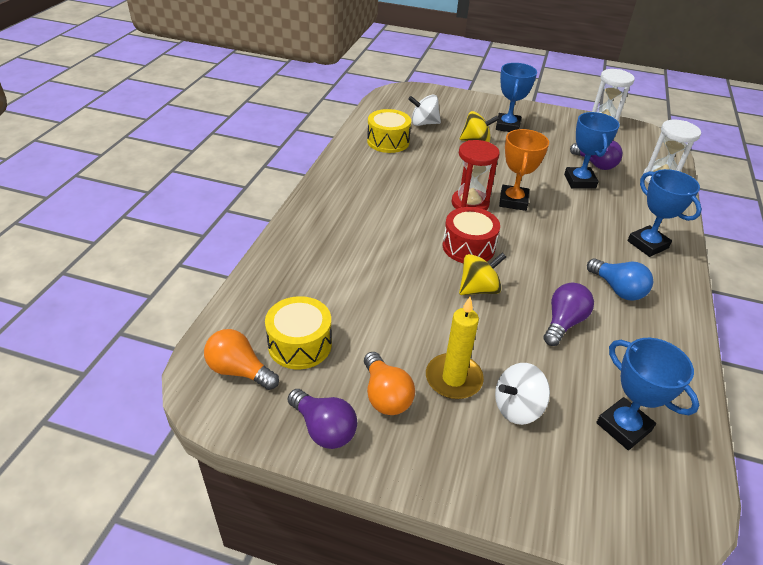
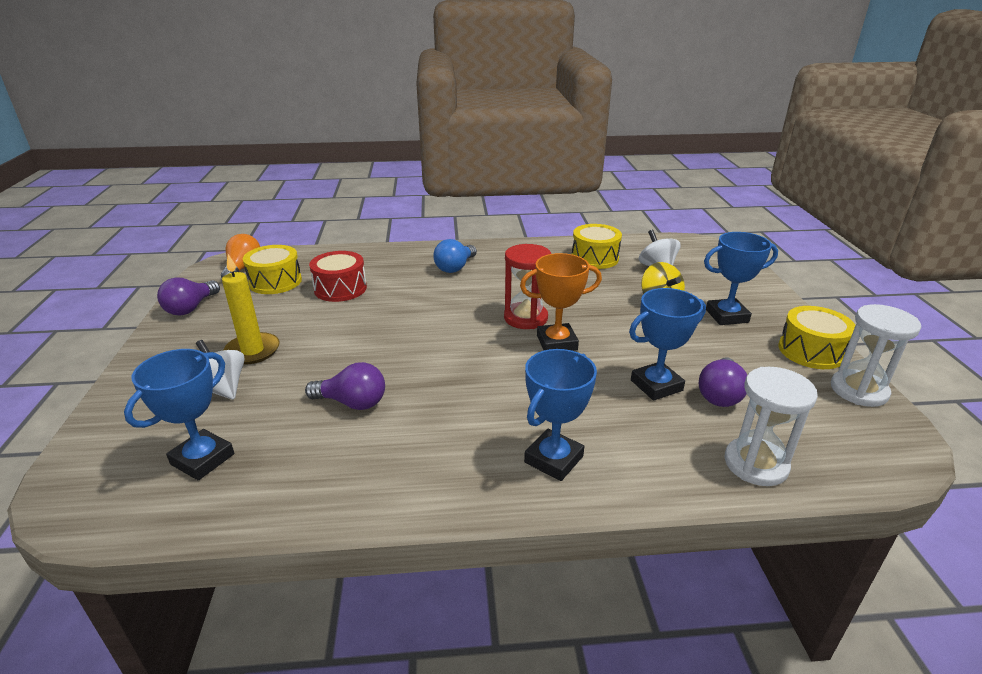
camera: 70 degrees right, 10 degrees down
orange light bulb [364,352,415,415] -> none
red drum [443,207,500,263] -> red drum moved to [309,251,367,302]
yellow spinning top [459,253,506,295] -> none
blue light bulb [587,258,653,301] -> blue light bulb moved to [434,239,477,273]
none -> yellow drum [778,306,855,369]

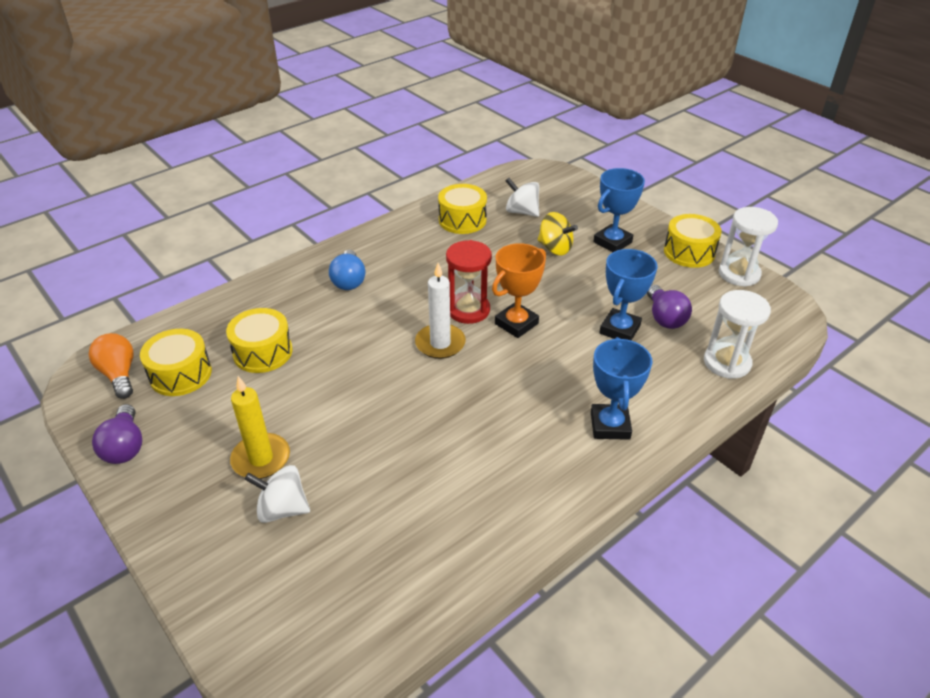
camera: 35 degrees left, 10 degrees up
blue trophy [124,349,234,480] -> none
purple light bulb [305,362,385,410] -> none
red drum [309,251,367,302] -> yellow drum [226,308,292,373]
none -> white candle [415,263,466,359]

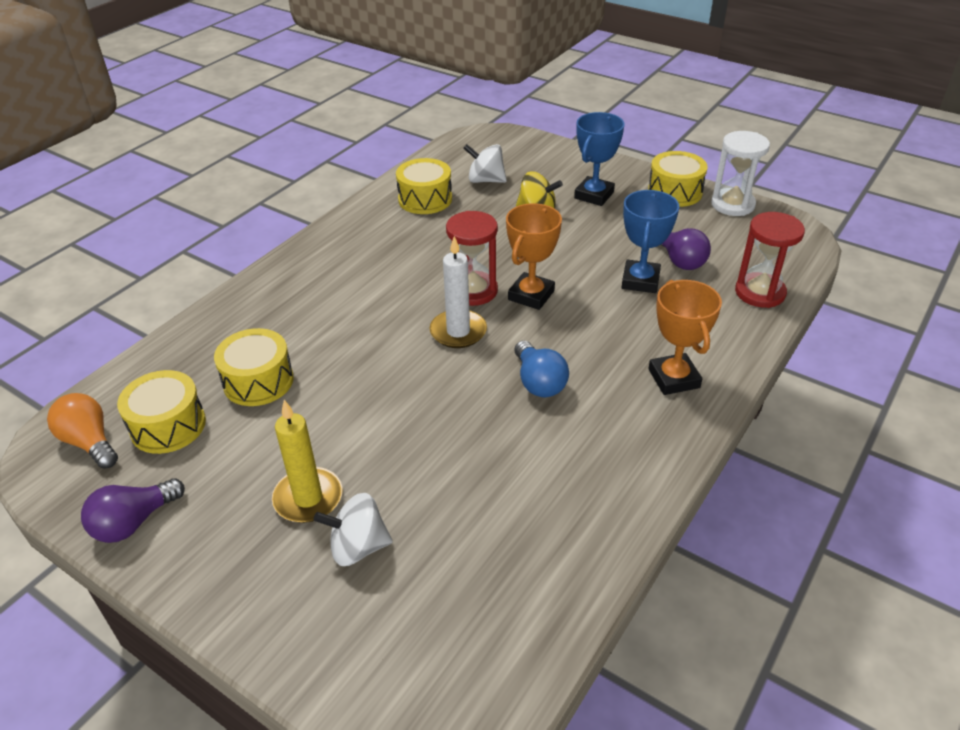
camera: 15 degrees left, 0 degrees up
purple light bulb [92,404,142,464] -> purple light bulb turned 75 degrees clockwise [81,478,185,543]
blue light bulb [329,250,365,290] -> blue light bulb moved to [514,341,569,397]
blue trophy [591,337,652,440] -> orange trophy [648,280,722,395]
white hourglass [704,290,771,379] -> red hourglass [735,212,805,308]

